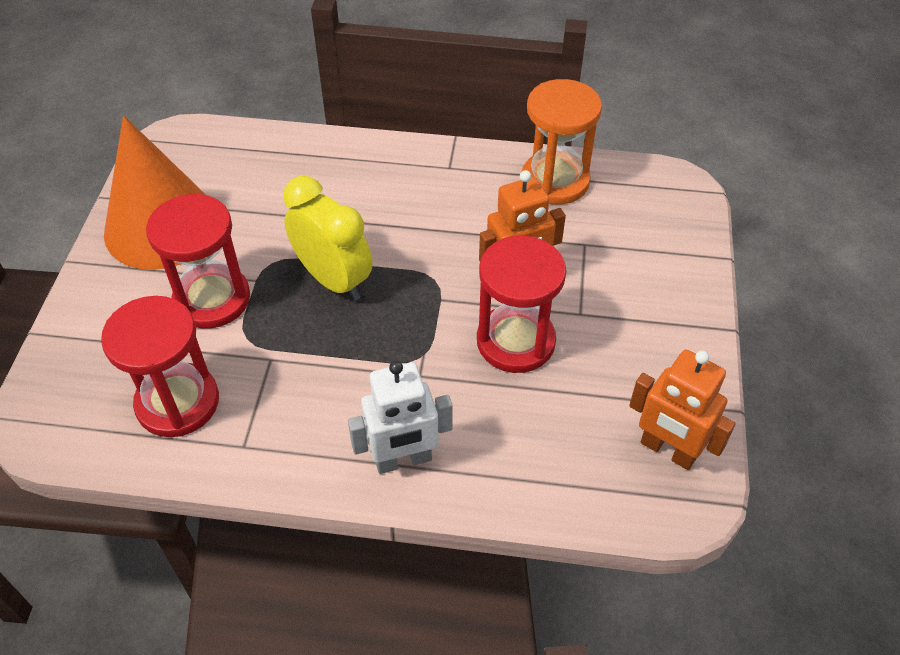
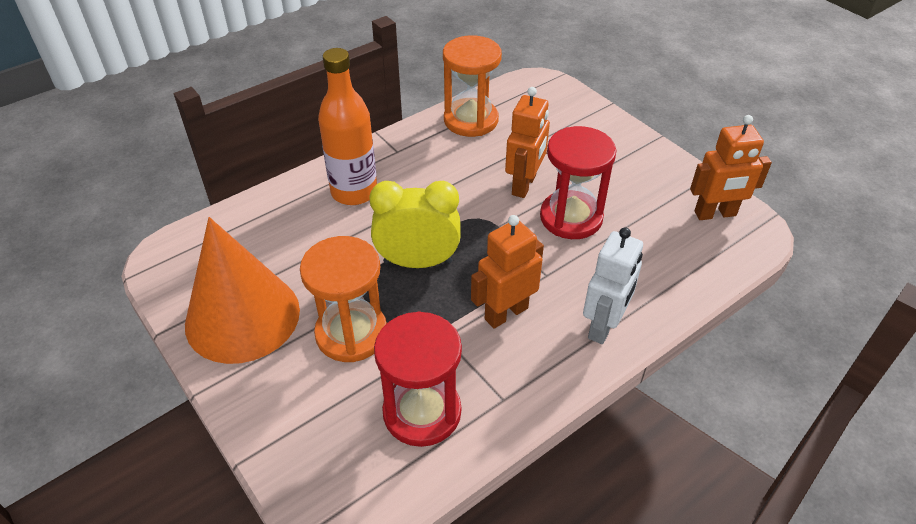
camera: 45 degrees left, 5 degrees down
red hourglass [146,194,250,328] -> orange hourglass [300,236,387,362]
none -> orange bottle [318,48,377,205]
none -> orange robot [471,215,544,329]

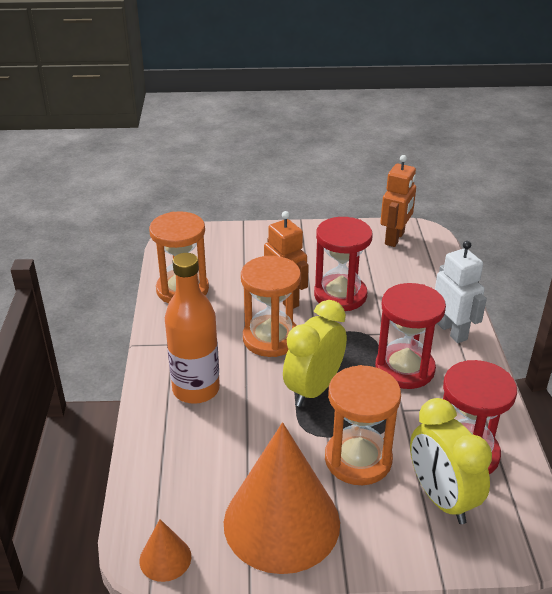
camera: 55 degrees left, 10 degrees down
orange robot [471,215,544,329] -> red hourglass [375,283,446,389]
none -> orange cone [139,519,191,582]
none -> orange hourglass [241,256,301,357]
none -> yellow clock [410,398,492,524]

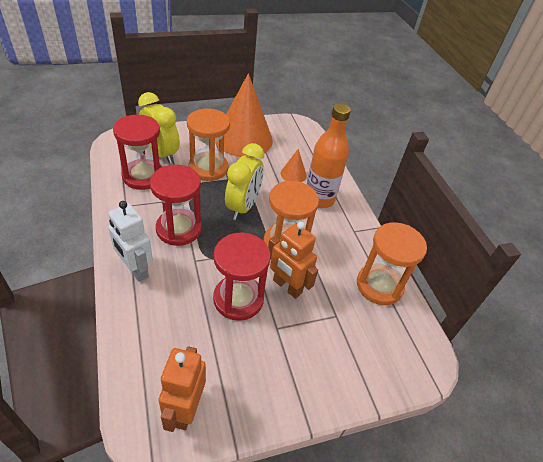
camera: 160 degrees right, 10 degrees up
orange cone [139,519,191,582] -> orange cone moved to [281,149,307,182]

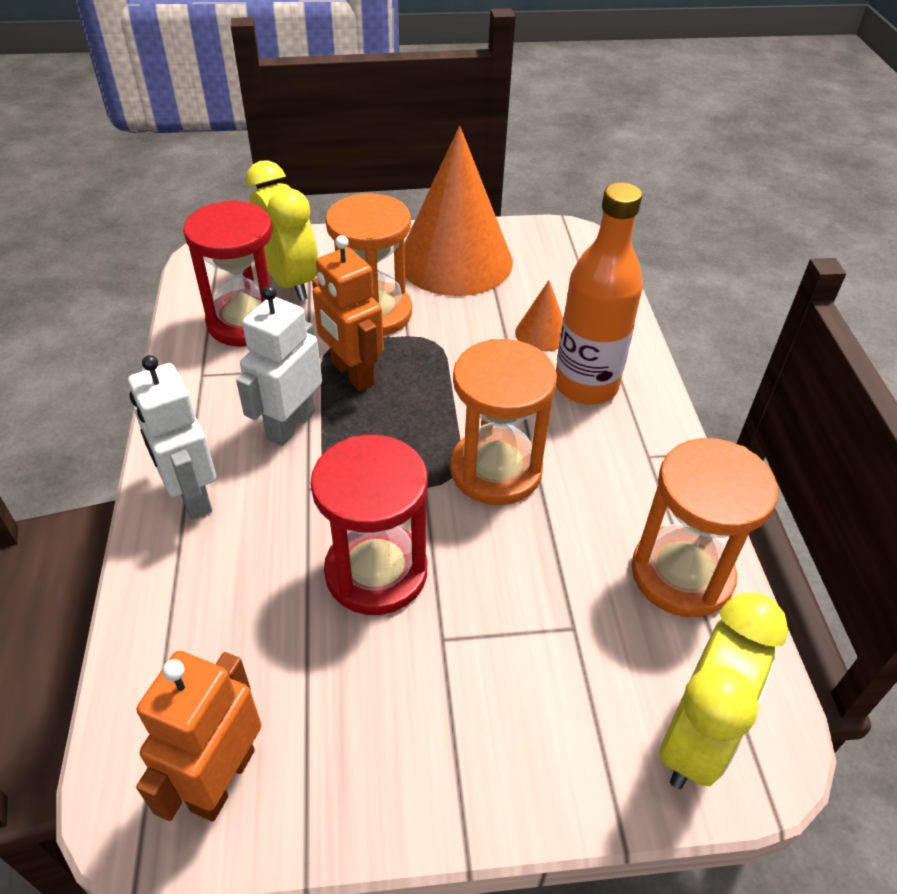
camera: 15 degrees right, 0 degrees up
red hourglass [150,165,202,246] -> white robot [236,286,322,446]
yellow clock [225,143,264,220] -> yellow clock moved to [659,593,788,789]
orange robot [268,222,318,299] -> orange robot moved to [312,235,384,391]

